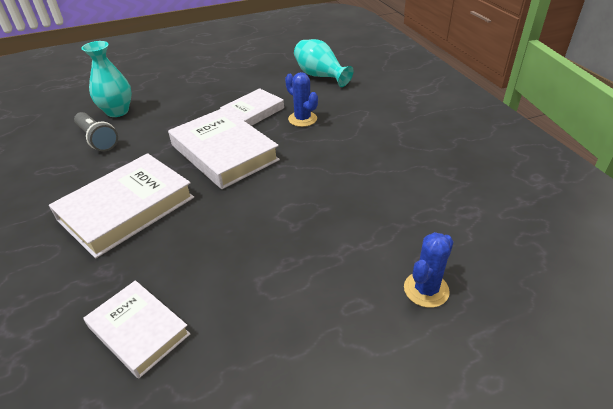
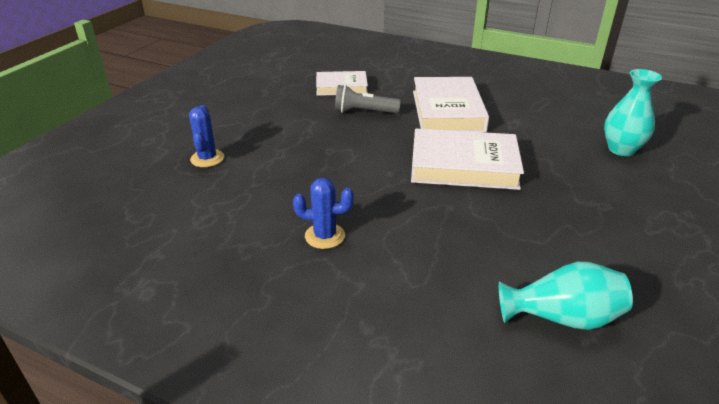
camera: 135 degrees right, 5 degrees down
grey flashlight [74,112,118,152] -> grey flashlight moved to [335,85,401,114]
white book [220,88,284,126] -> none
blue cactus [285,72,318,127] -> blue cactus moved to [293,178,354,249]

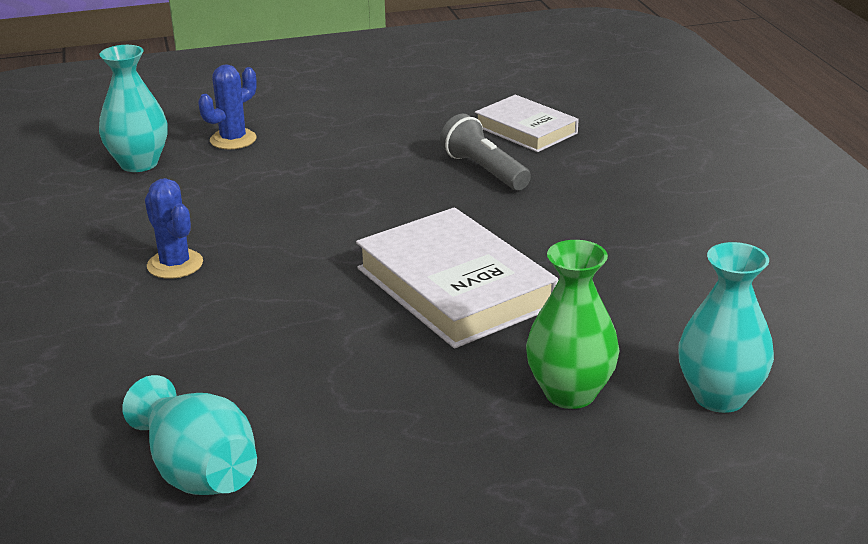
camera: 50 degrees right, 5 degrees down
white book [413,77,489,132] -> none
none -> turquoise vase [99,45,168,172]
none -> green vase [526,240,619,409]

